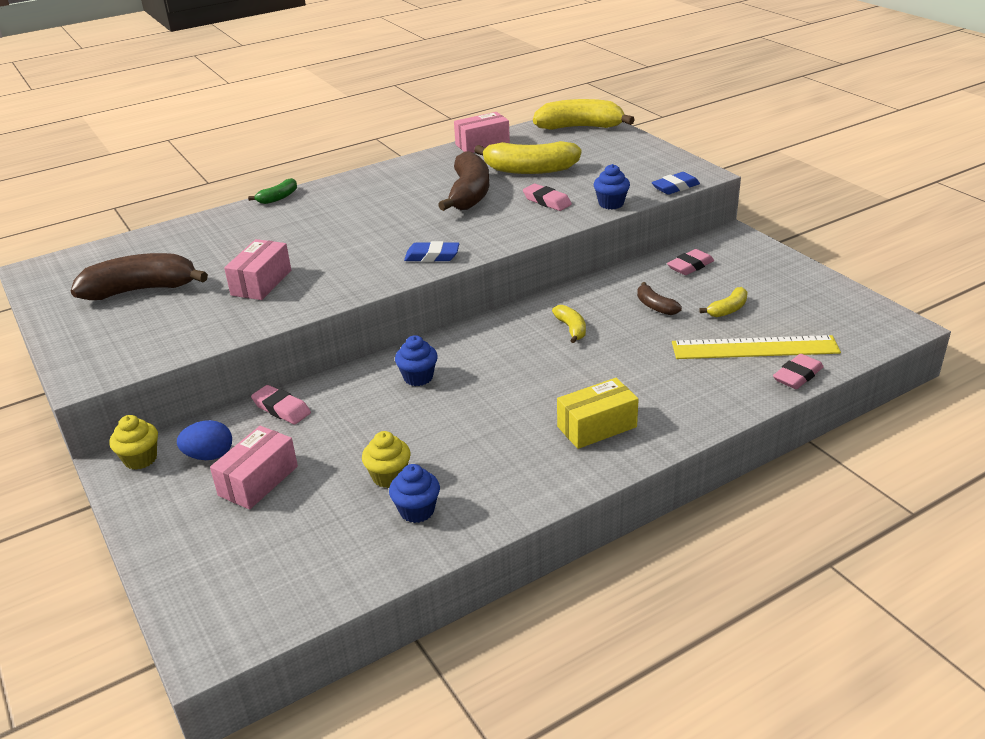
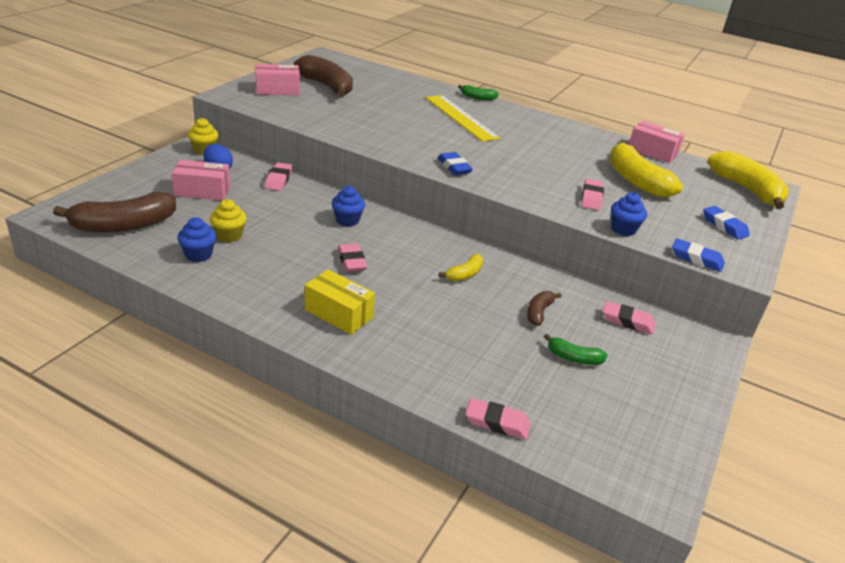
camera: 55 degrees right, 0 degrees up
pink box [224,239,291,300] -> pink box moved to [255,64,300,95]
brown banana [438,151,489,211] -> brown banana moved to [53,192,176,233]
yellow ruler [672,335,841,359] -> yellow ruler moved to [426,95,500,142]
yellow banana [699,287,748,317] -> green banana [544,333,608,365]
none -> pink eraser [338,243,367,272]
none -> blue eraser [703,206,750,240]

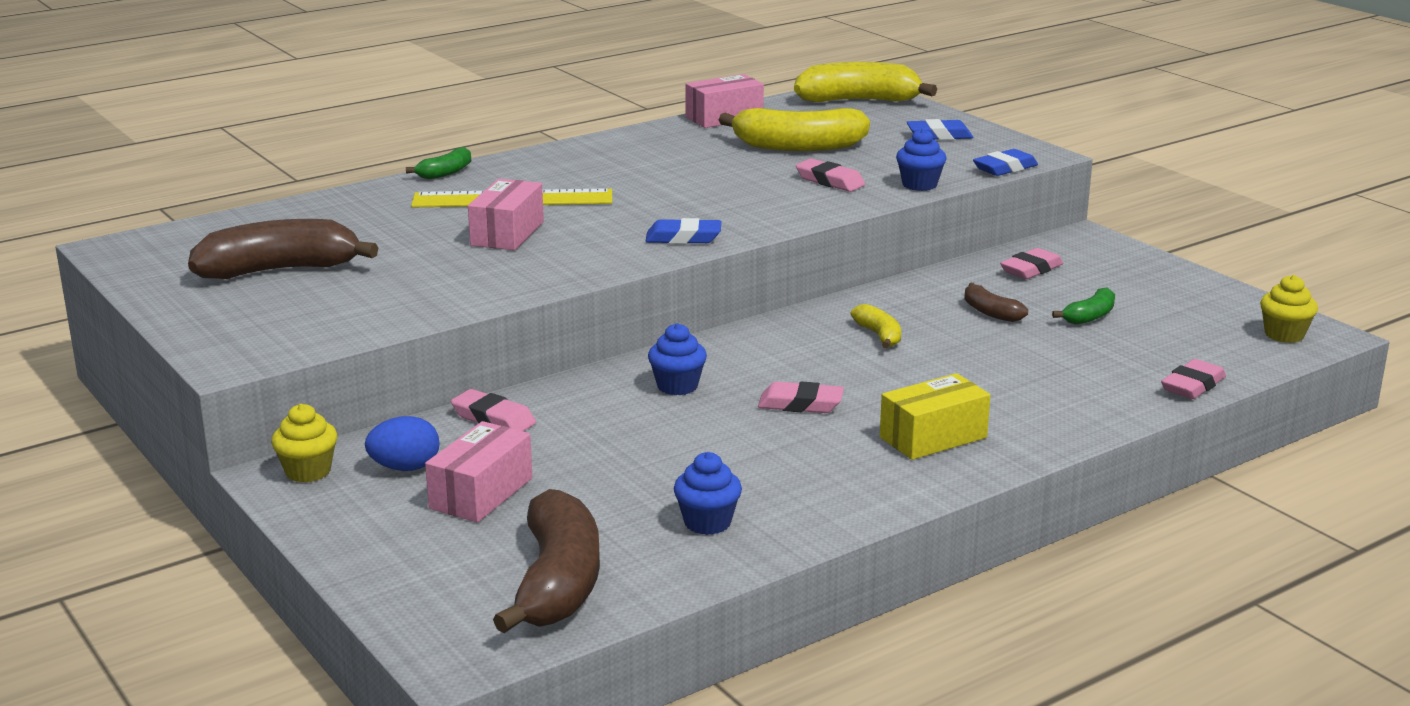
camera: 60 degrees left, 10 degrees down
yellow cupcake [210,199,247,242] -> yellow cupcake moved to [1260,275,1318,343]
pink box [255,64,300,95] -> pink box moved to [468,179,544,250]

